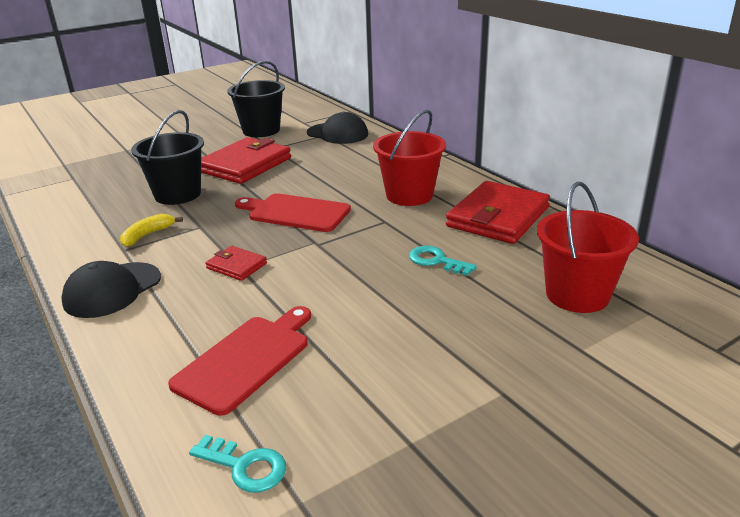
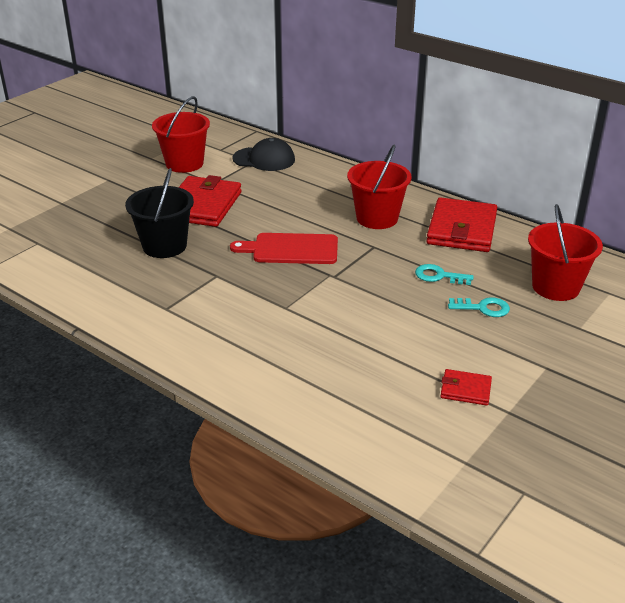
camera: 20 degrees left, 5 degrees up
black cap [61,261,161,318] -> none
yellow banana [120,214,183,247] -> none
red cutting board [168,306,311,416] -> none
turquoise key [189,435,286,492] -> turquoise key moved to [448,297,510,317]
red wallet [205,246,267,281] -> red wallet moved to [440,369,492,406]
black bucket [227,61,285,137] -> red bucket [152,96,210,173]

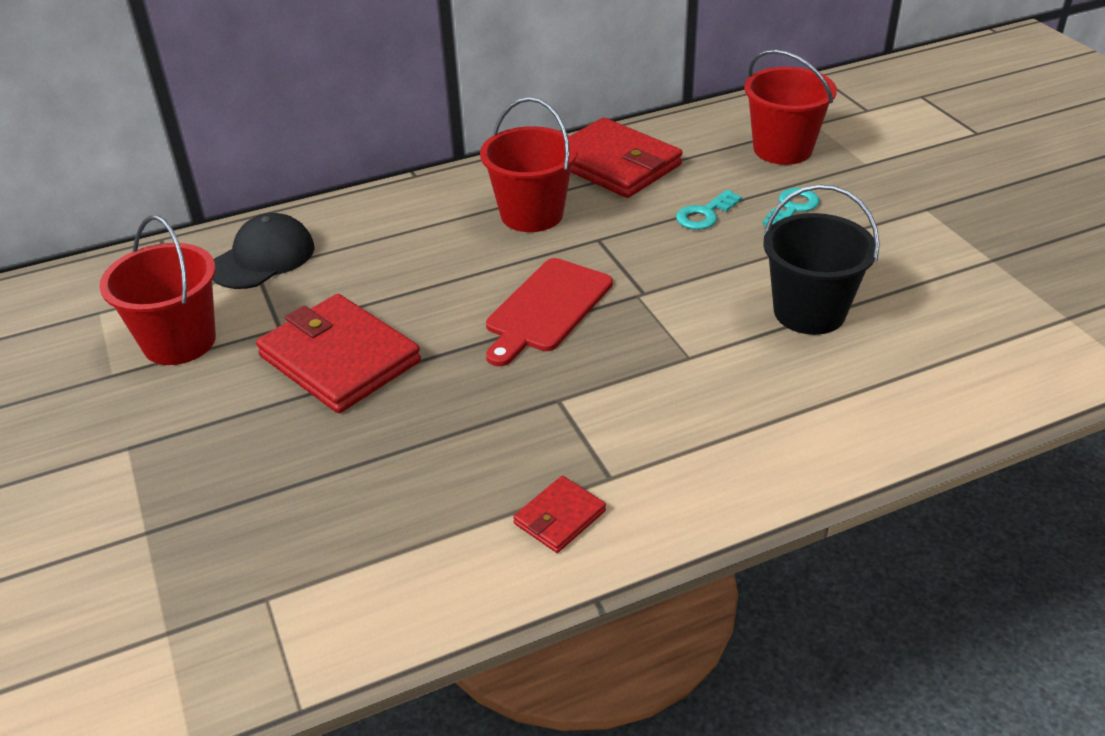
camera: 60 degrees left, 5 degrees up
black bucket [125,168,194,258] -> black bucket moved to [763,184,880,335]
red wallet [440,369,492,406] -> red wallet moved to [513,476,606,553]

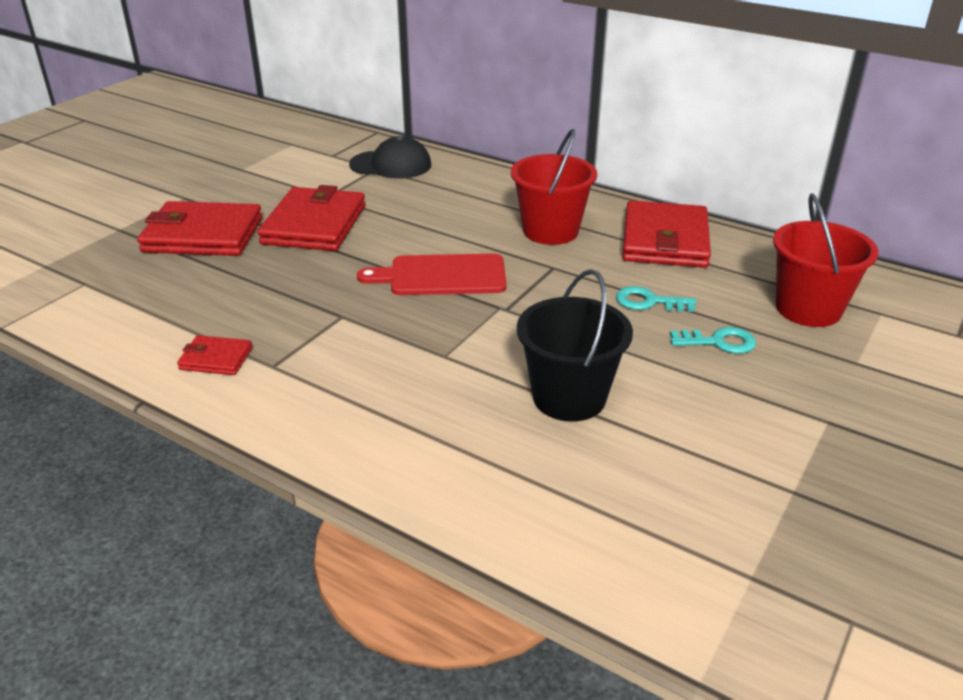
camera: 55 degrees right, 5 degrees down
red bucket [99,216,216,365] -> none
none -> red wallet [137,201,262,256]

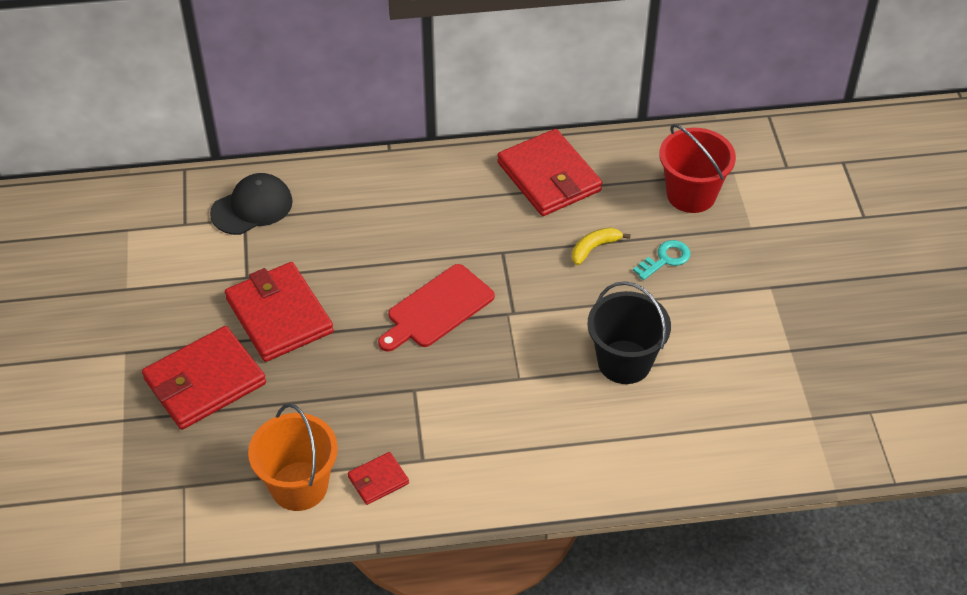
camera: 40 degrees left, 15 degrees up
red bucket [511,129,597,245] -> none
turquoise key [616,286,696,312] -> yellow banana [572,227,631,265]
none -> orange bucket [248,403,338,511]

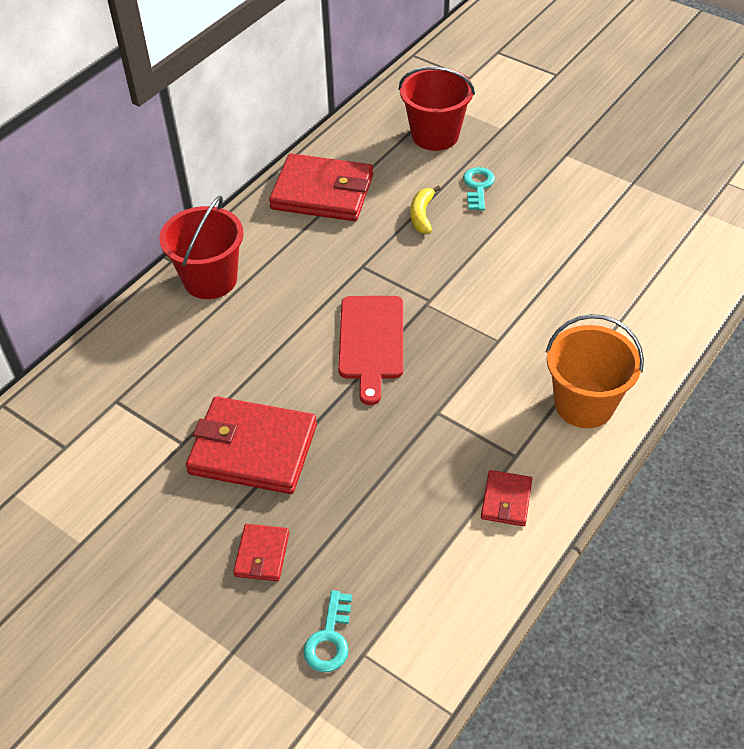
camera: 45 degrees left, 0 degrees up
red wallet [142,326,266,430] -> red wallet [233,524,289,581], size x0.48
black cap [210,173,293,235] -> none
orange bucket [248,403,338,511] -> orange bucket moved to [546,314,644,428]
black bucket [587,281,671,384] -> none
none -> red bucket [159,195,244,299]
none -> turquoise key [303,590,352,672]

